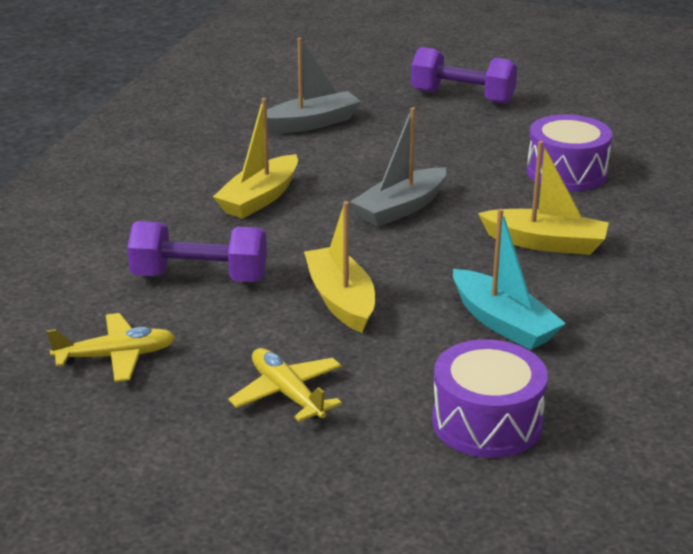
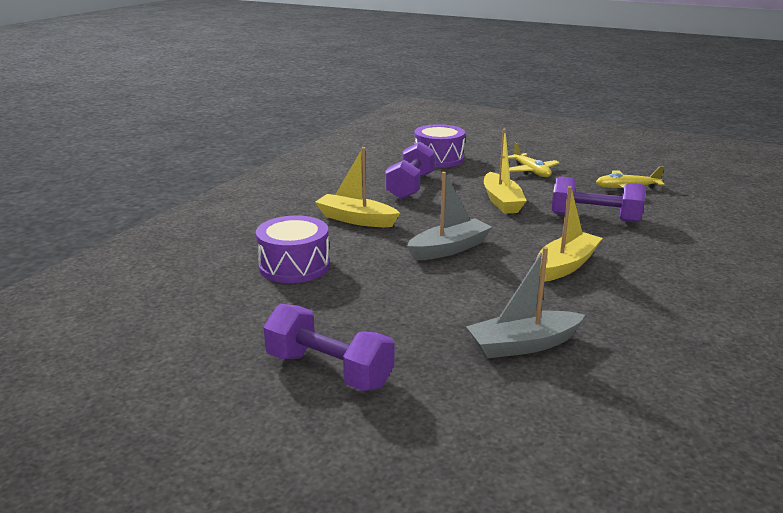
camera: 170 degrees left, 5 degrees down
turquoise boat [453,209,566,350] -> purple dumbbell [385,142,435,199]

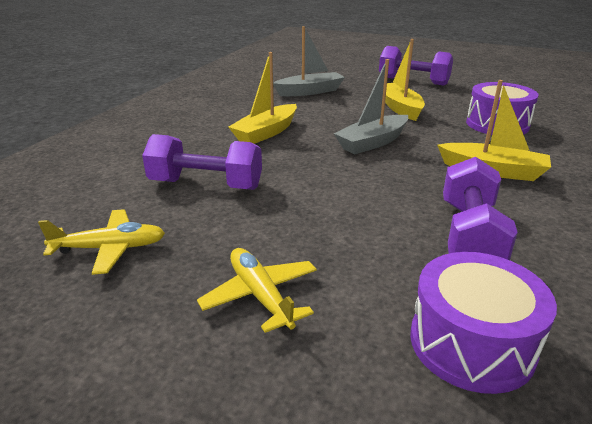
camera: 175 degrees right, 5 degrees up
yellow boat [484,129,527,214] -> yellow boat moved to [385,39,425,121]

